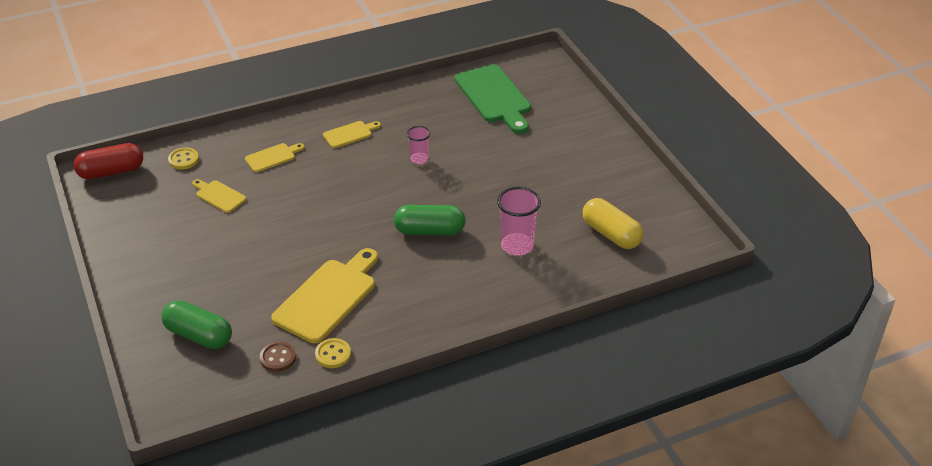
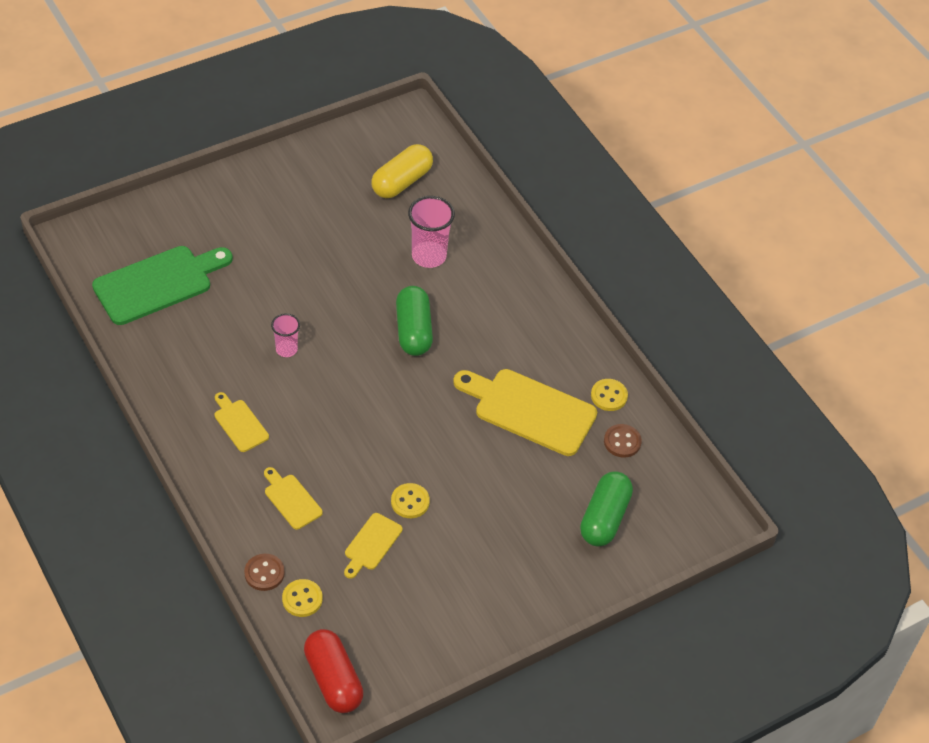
camera: 100 degrees left, 10 degrees up
none -> brown button [244,554,285,591]
none -> yellow button [391,483,430,518]

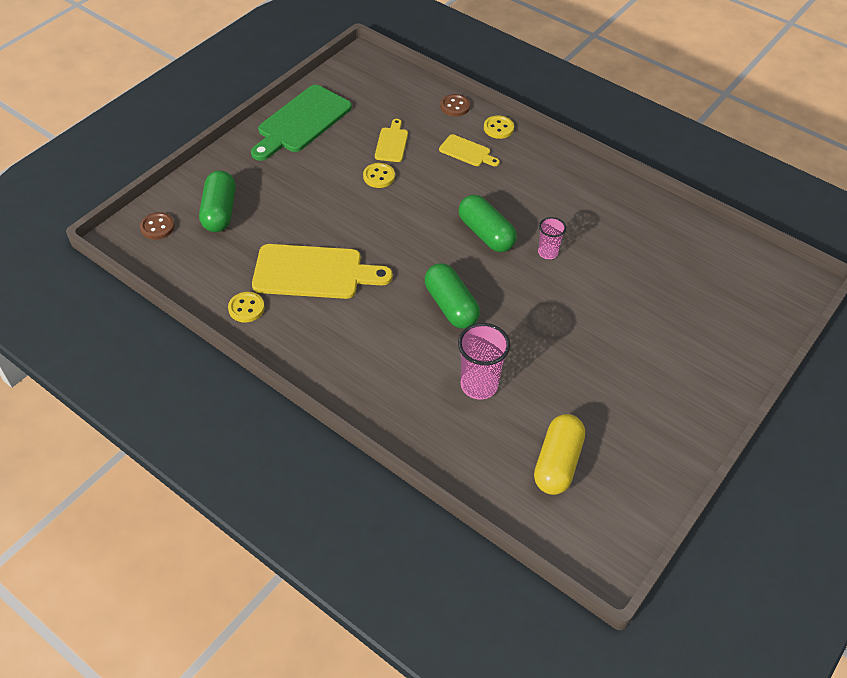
camera: 160 degrees right, 0 degrees up
green cutting board [92,246,233,325] -> green cutting board moved to [251,85,352,161]
yellow cutting board [214,392,269,452] -> none
yellow button [282,579,323,617] -> yellow button moved to [484,115,514,139]
red capsule [304,629,363,713] -> none
brown button [604,424,642,458] -> brown button moved to [140,212,175,240]
none -> green capsule [458,195,517,252]

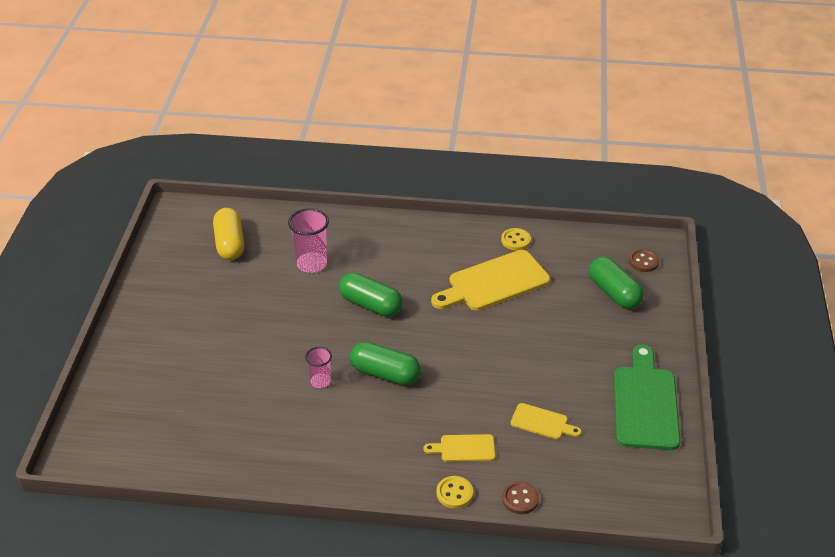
camera: 150 degrees right, 10 degrees down
yellow button [363,163,395,188] -> none
yellow cutting board [375,119,408,162] -> yellow cutting board turned 45 degrees counterclockwise [511,403,581,439]

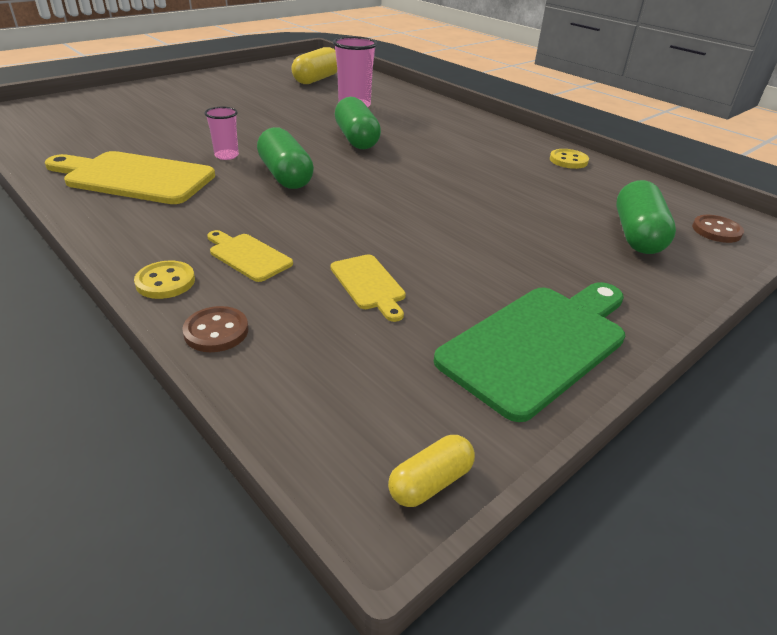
camera: 40 degrees right, 5 degrees down
yellow cutting board [431,250,550,311] -> yellow cutting board moved to [45,151,215,204]
none -> yellow capsule [388,435,475,507]

